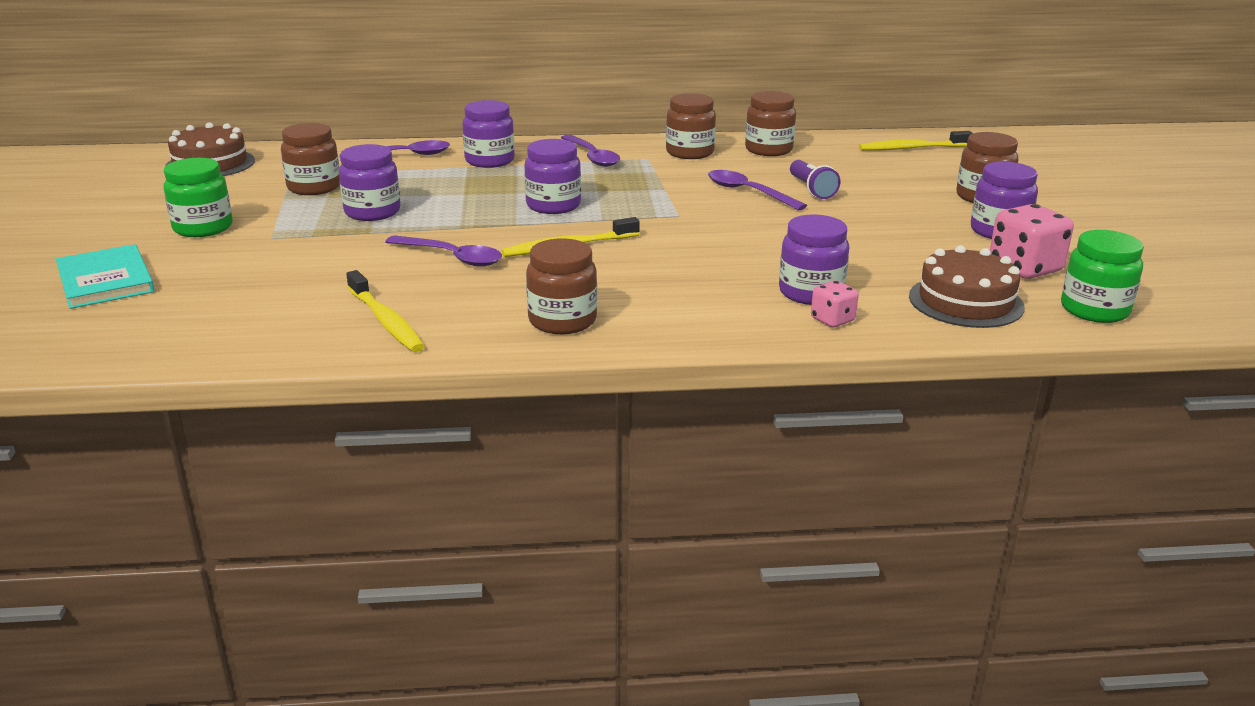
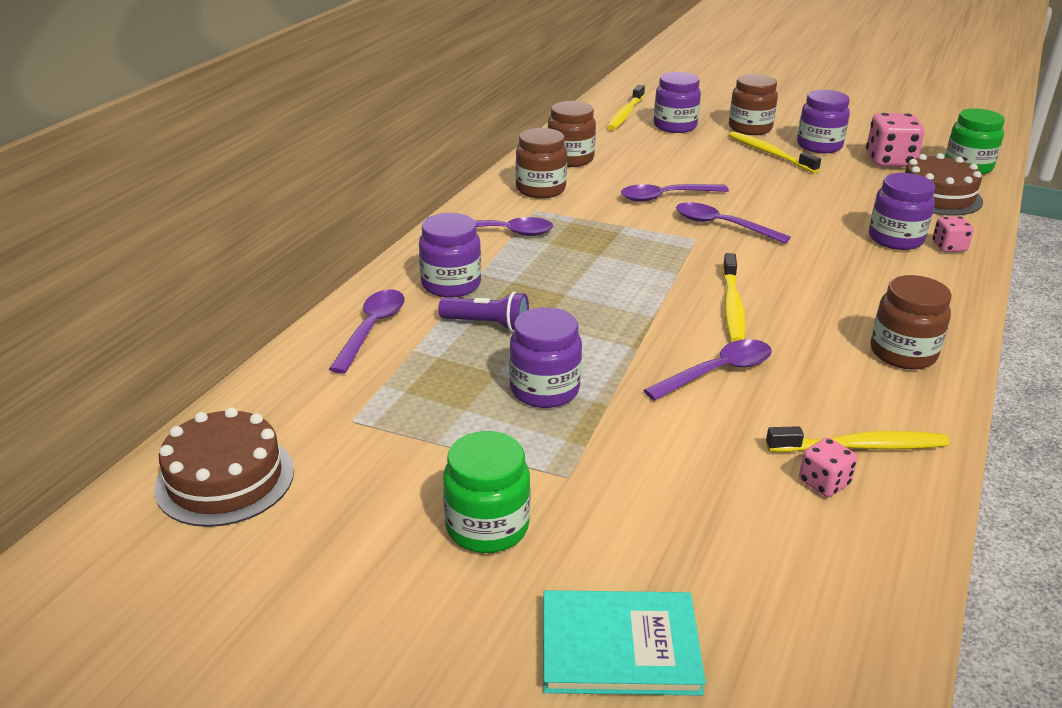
camera: 60 degrees left, 5 degrees up
brown jar [281,123,340,195] -> none
purple jar [524,139,581,214] -> purple jar moved to [654,72,701,133]
purple flashlight [790,160,841,199] -> purple flashlight moved to [438,292,529,332]
none -> purple spoon [676,202,791,244]
none -> yellow toothbrush [729,131,821,173]
none -> pink dice [799,437,857,497]

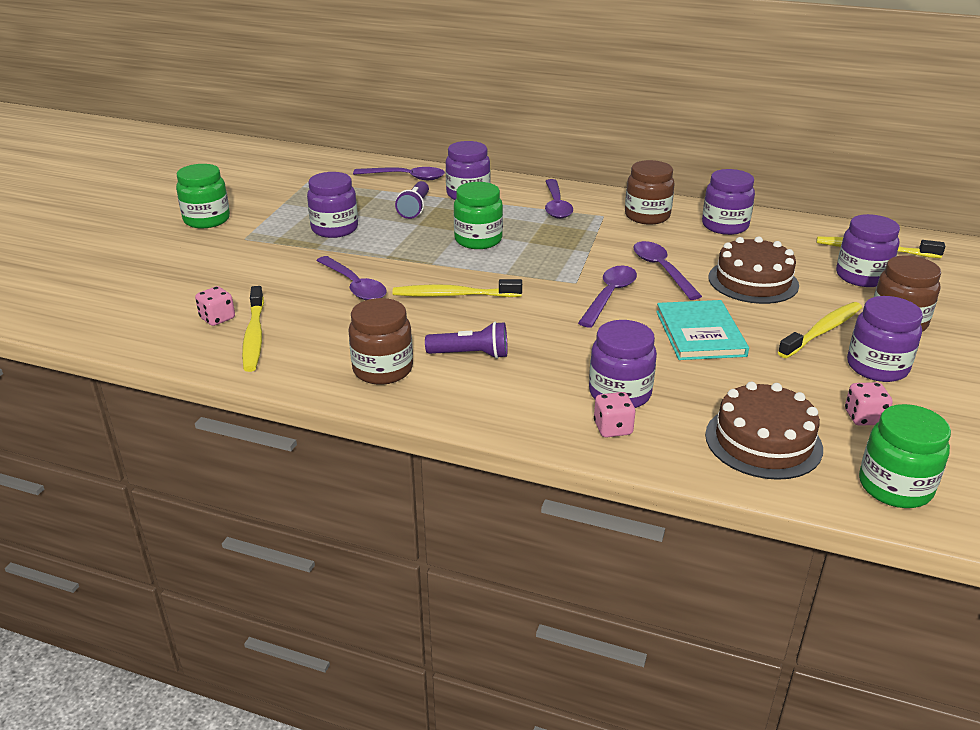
camera: 85 degrees right, 0 degrees up
brown cake [154,407,294,527] -> brown cake moved to [709,236,799,304]
turquoise book [543,590,706,696] -> turquoise book moved to [656,300,749,360]
brown jar [548,101,596,167] -> purple jar [702,169,755,235]
pink dice [866,113,925,167] -> pink dice [845,382,893,426], size x0.55
none -> purple flashlight [425,322,508,359]
none -> green jar [454,182,503,249]

